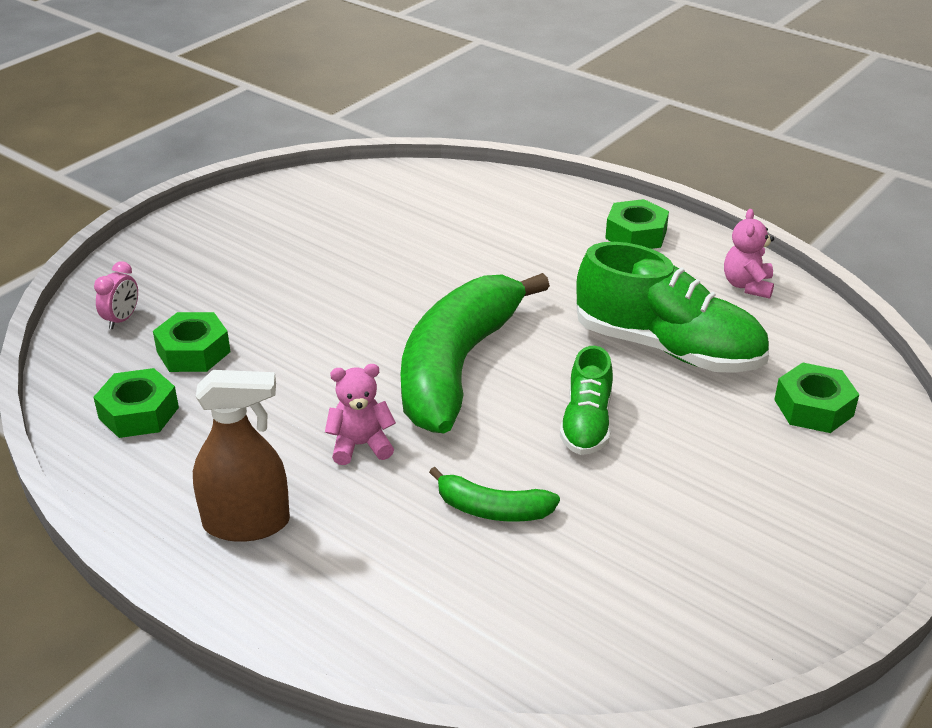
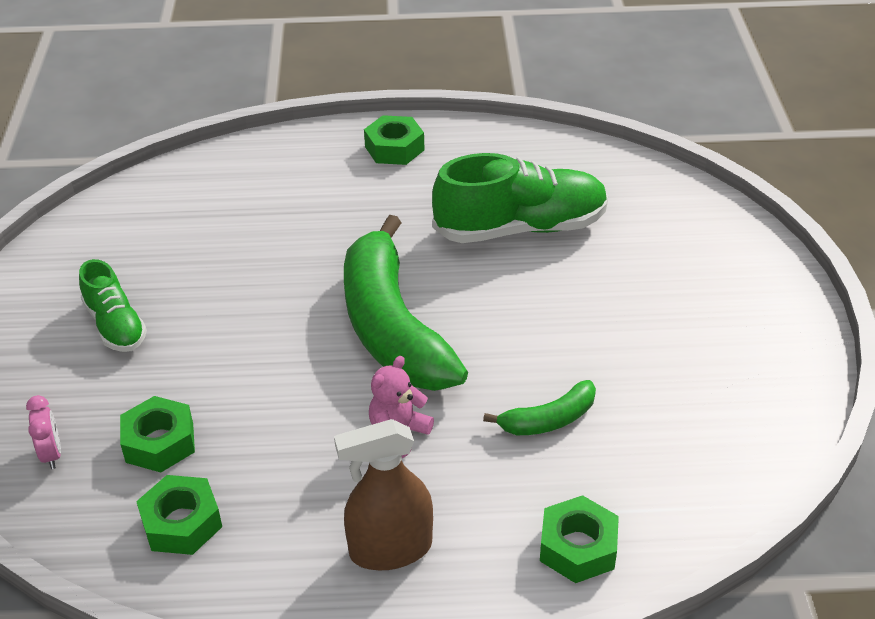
camera: 40 degrees left, 5 degrees up
brown spray bottle [193,370,290,542] -> brown spray bottle turned 150 degrees counterclockwise [334,419,433,570]
green shoe [560,346,613,455] -> green shoe moved to [79,259,147,352]
pink teddy bear [724,209,774,299] -> none
green nut [774,363,859,433] -> green nut moved to [540,495,619,583]

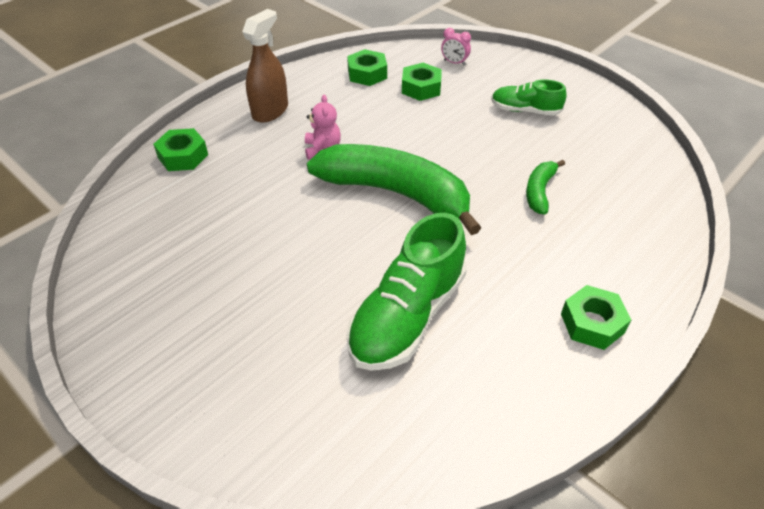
camera: 135 degrees right, 5 degrees up
green banana [483,380,596,435] -> green banana moved to [526,160,565,215]

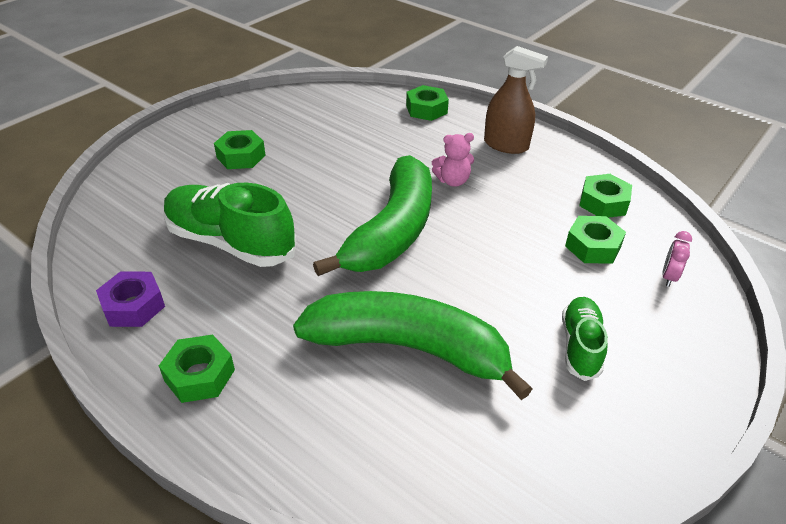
camera: 85 degrees right, 5 degrees down
green banana [526,160,565,215] -> green banana [293,291,532,400], size x2.23
none -> purple nut [96,271,165,327]
none -> green nut [214,130,265,169]

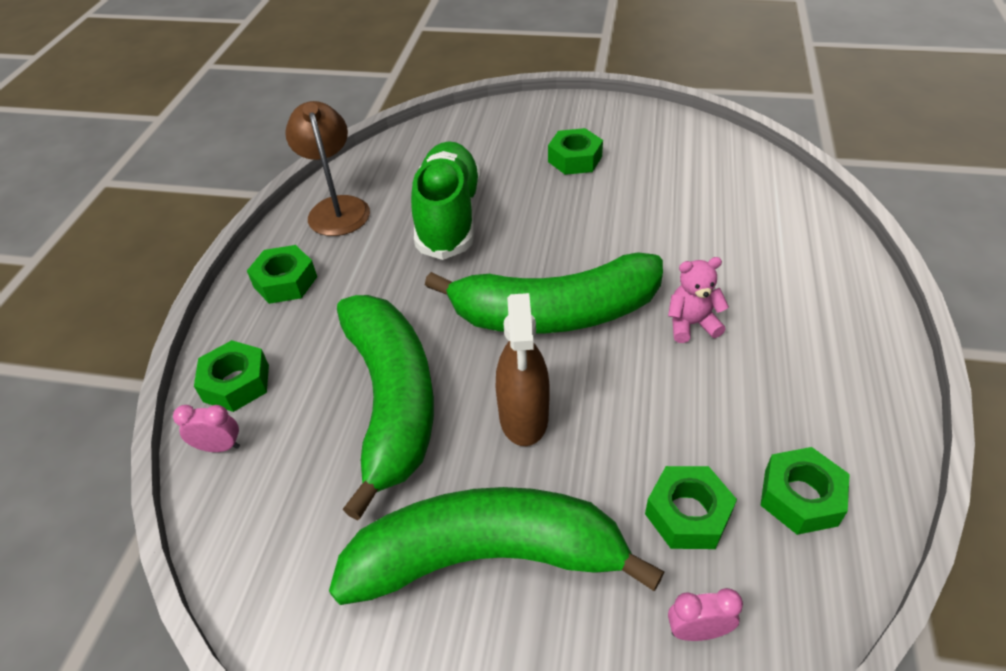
camera: 65 degrees right, 5 degrees up
purple nut [96,271,165,327] -> brown lamp [285,101,370,236]
green nut [406,85,449,121] -> green nut moved to [194,340,269,412]
pink teddy bear [432,133,474,187] -> pink teddy bear turned 120 degrees clockwise [668,257,729,343]
brown spray bottle [484,46,548,154] -> brown spray bottle moved to [496,293,549,446]
green shoe [562,297,608,381] -> green banana [329,487,664,605]
none -> pink clock [173,405,240,452]

